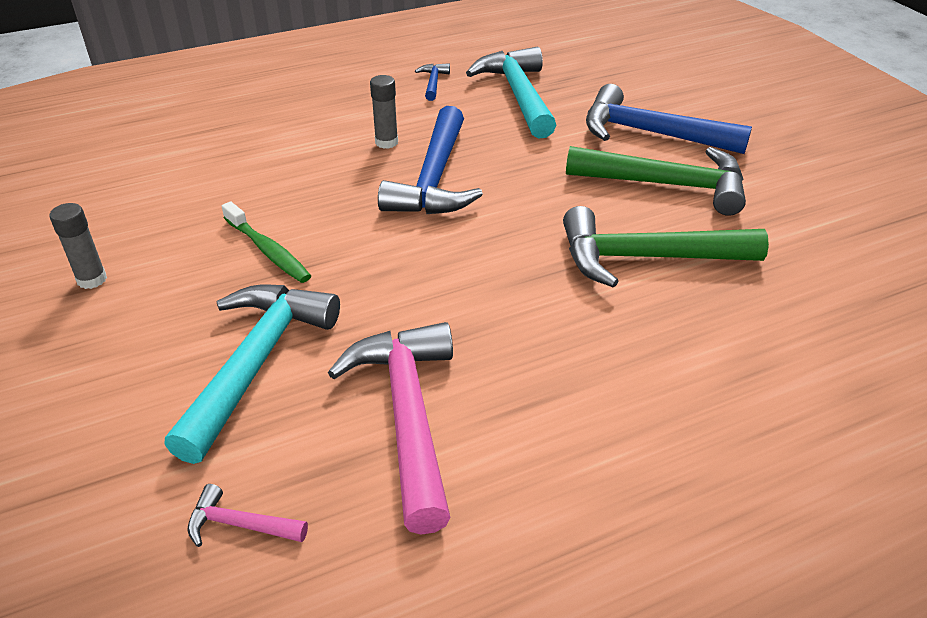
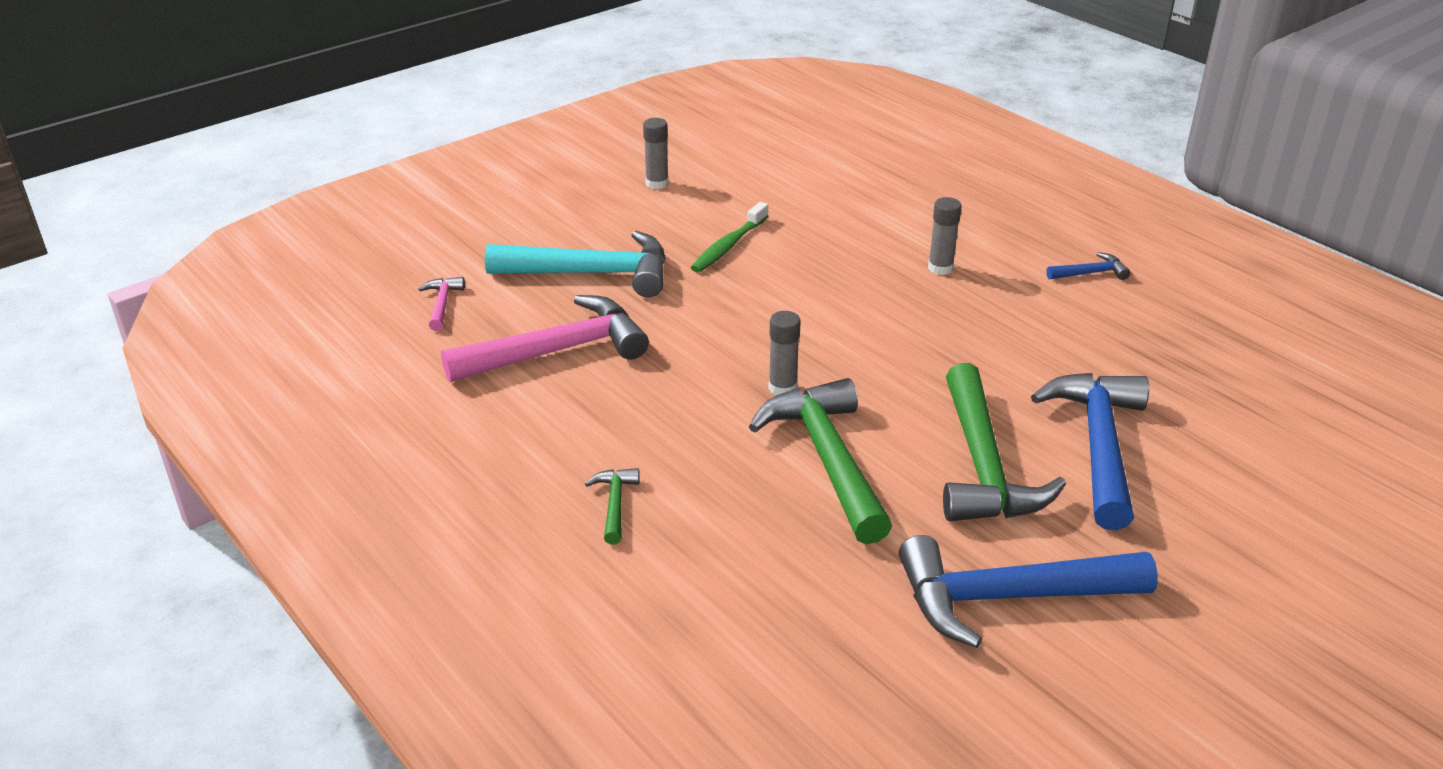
camera: 75 degrees right, 5 degrees down
blue hammer [378,106,483,214] -> blue hammer moved to [899,535,1158,648]
turquoise hammer [466,47,556,139] -> none
none -> green hammer [585,468,640,545]
none -> grey glue stick [769,311,801,395]

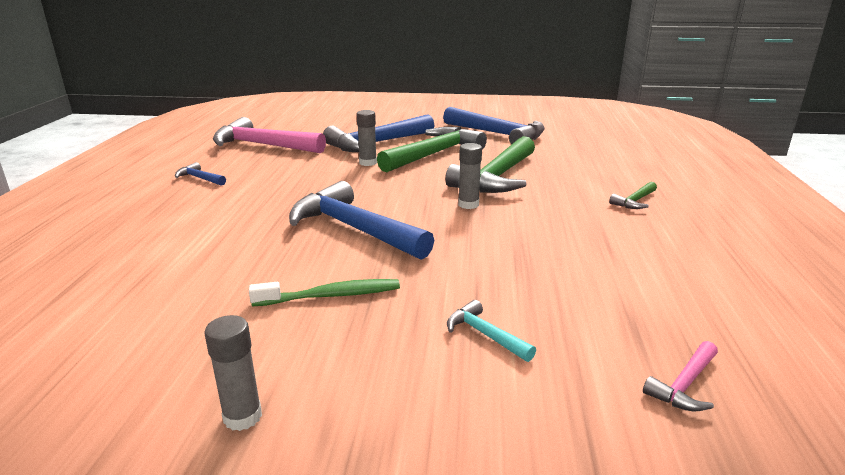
camera: 135 degrees left, 10 degrees down
pink hammer [441,295,649,382] -> pink hammer moved to [213,117,326,153]
turquoise hammer [485,231,666,297] -> turquoise hammer [447,300,536,362], size x0.44
grey glue stick [928,197,962,275] -> grey glue stick moved to [357,110,377,166]
none -> blue hammer [289,181,434,260]

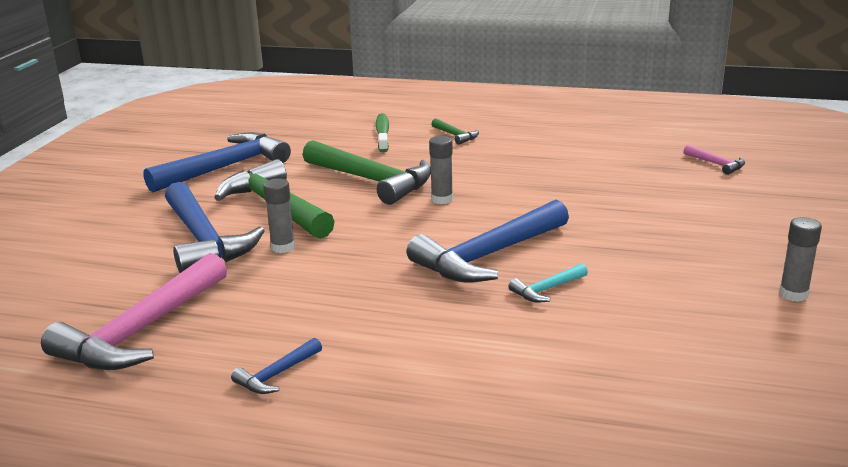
camera: 80 degrees left, 0 degrees up
green toothbrush [249,279,400,306] -> green toothbrush moved to [376,113,389,152]
turquoise hammer [447,300,536,362] -> turquoise hammer moved to [509,264,588,302]

